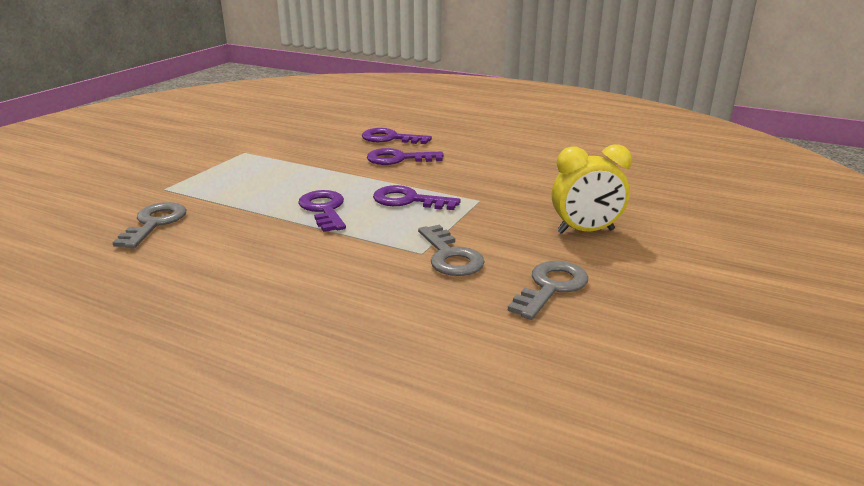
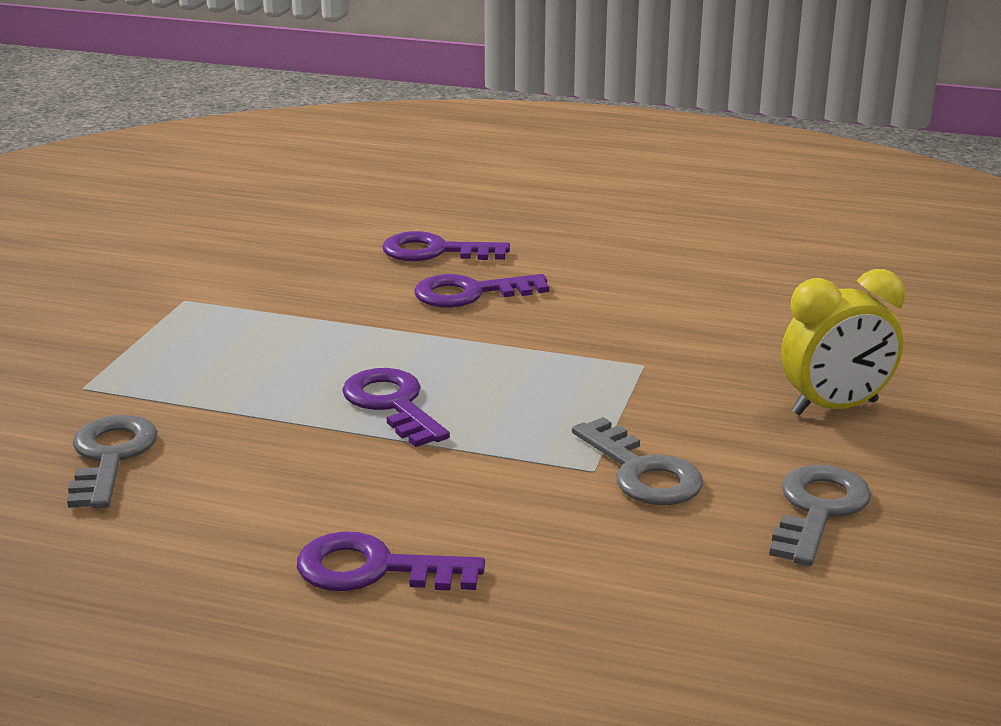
camera: 10 degrees left, 0 degrees up
purple key [373,185,461,210] -> purple key moved to [297,531,485,591]

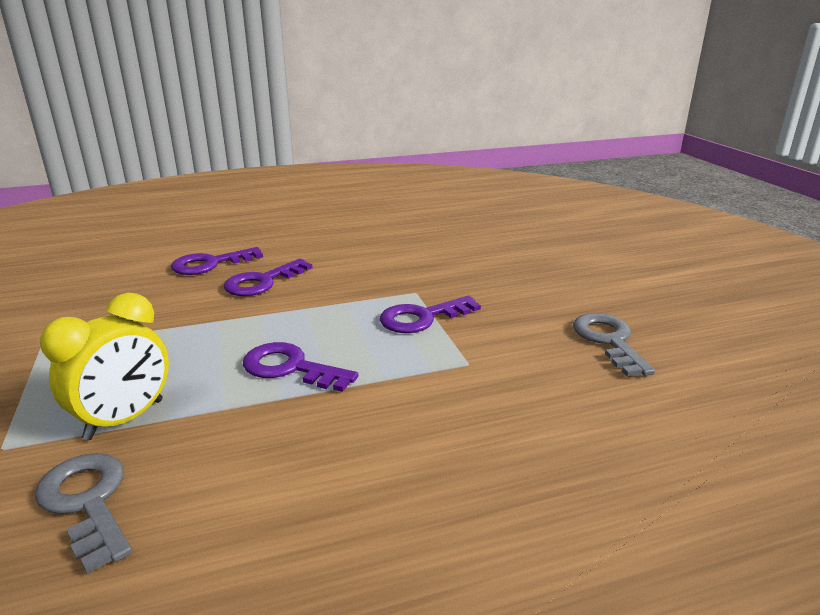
camera: 35 degrees left, 0 degrees up
purple key [297,531,485,591] -> purple key moved to [380,296,481,333]
grey key [572,417,703,505] -> none
yellow clock [781,269,905,415] -> yellow clock moved to [40,292,169,440]

